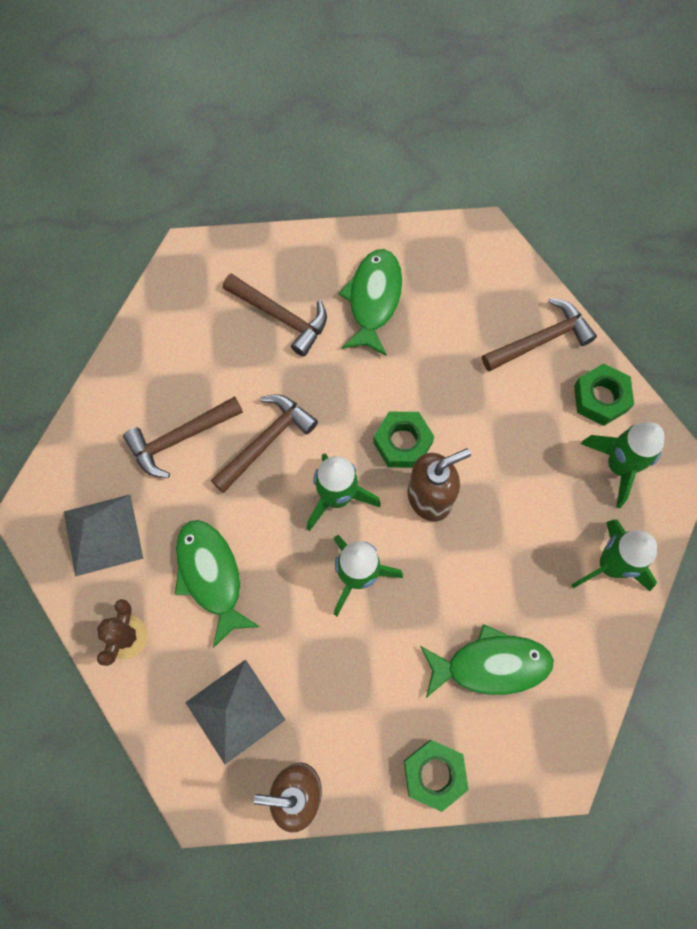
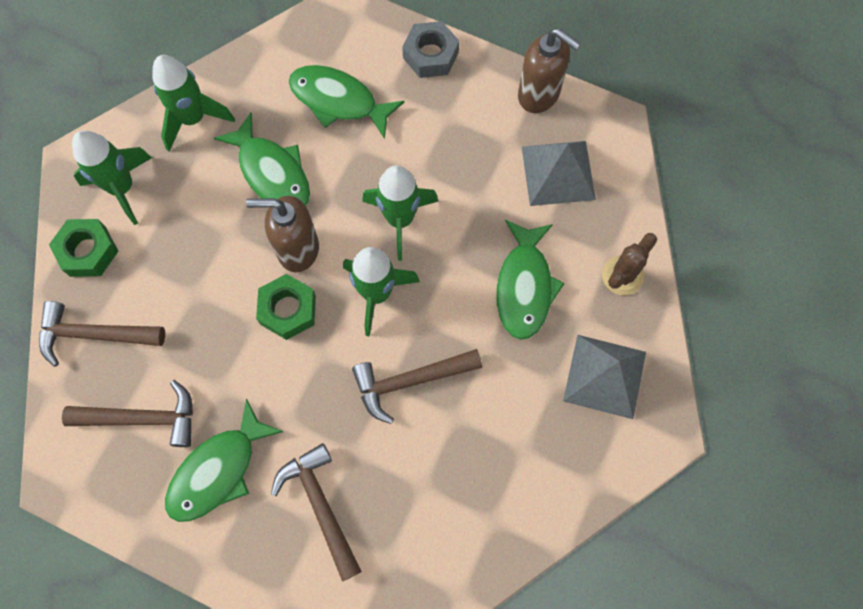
camera: 150 degrees left, 0 degrees up
brown hammer [123,396,243,478] -> brown hammer moved to [62,380,193,447]
green nut [404,740,469,812] -> grey nut [402,21,459,78]
none -> green fish [214,113,310,206]

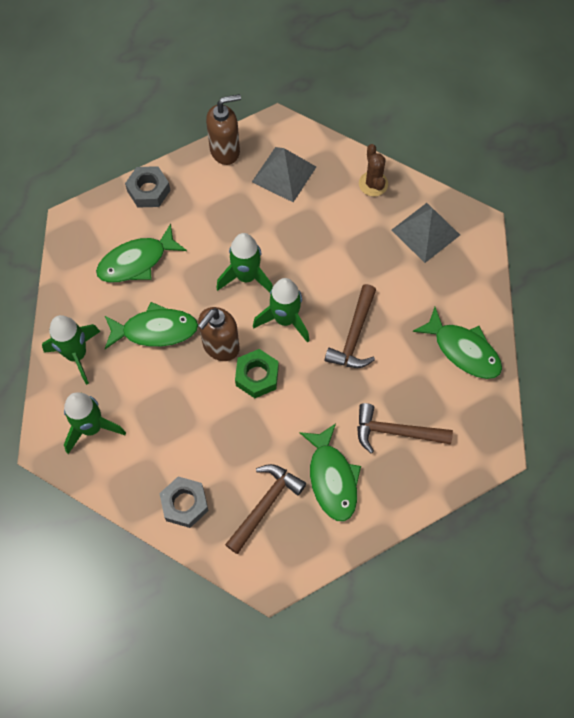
camera: 55 degrees left, 5 degrees down
brown hammer [39,301,165,367] -> grey nut [159,476,209,528]
green nut [49,219,118,277] -> none
green fish [497,220,565,340] -> green fish moved to [413,307,502,379]

